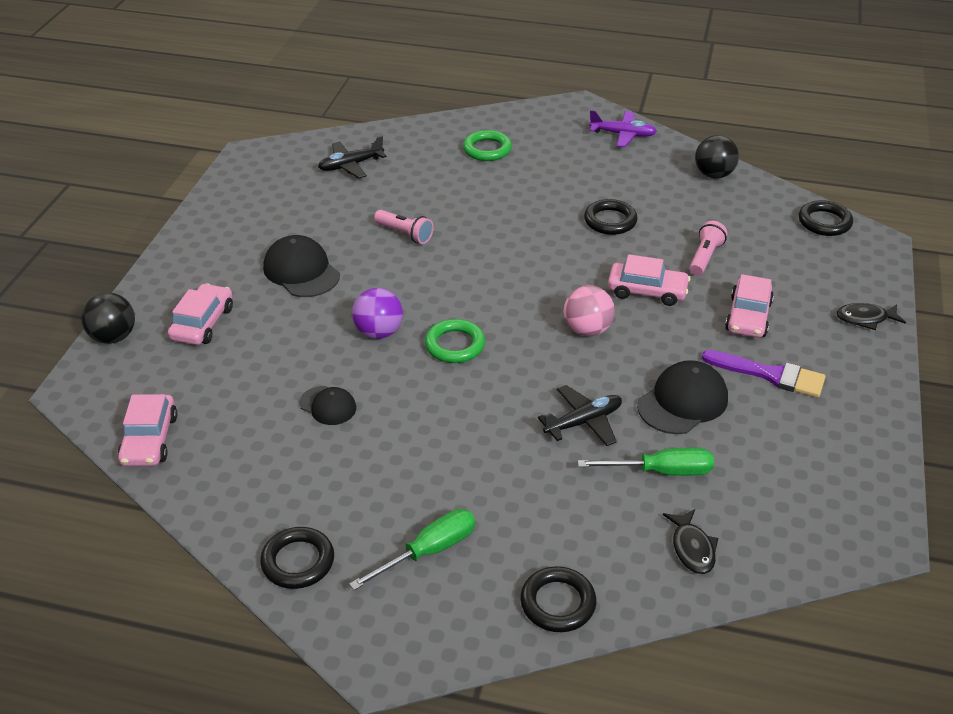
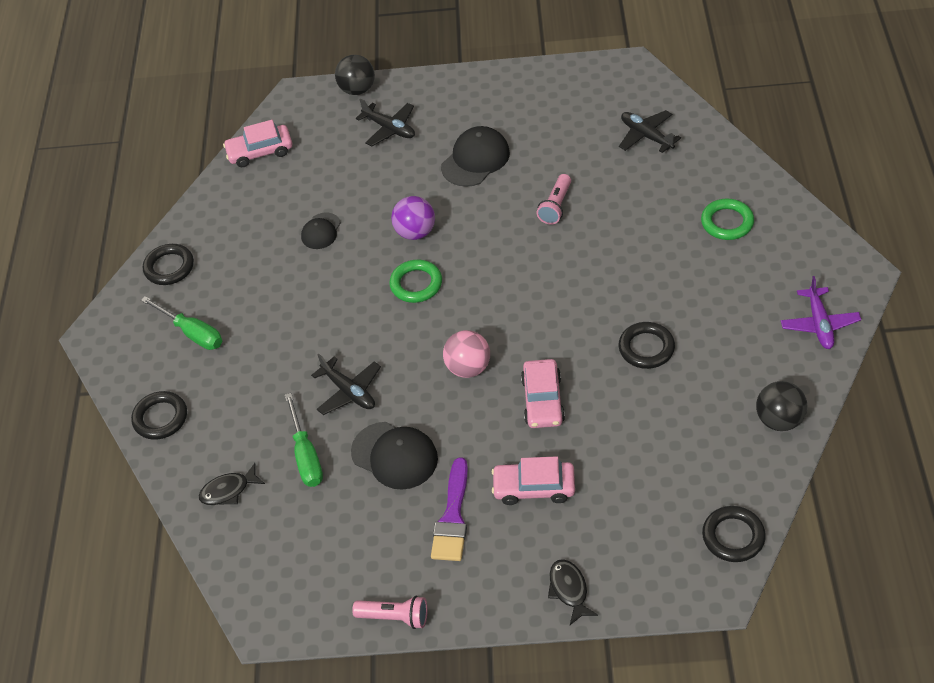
camera: 80 degrees right, 10 degrees up
pink car [168,283,233,345] -> black plane [356,99,415,146]
pink flashlight [689,221,727,276] -> pink flashlight moved to [352,596,427,629]

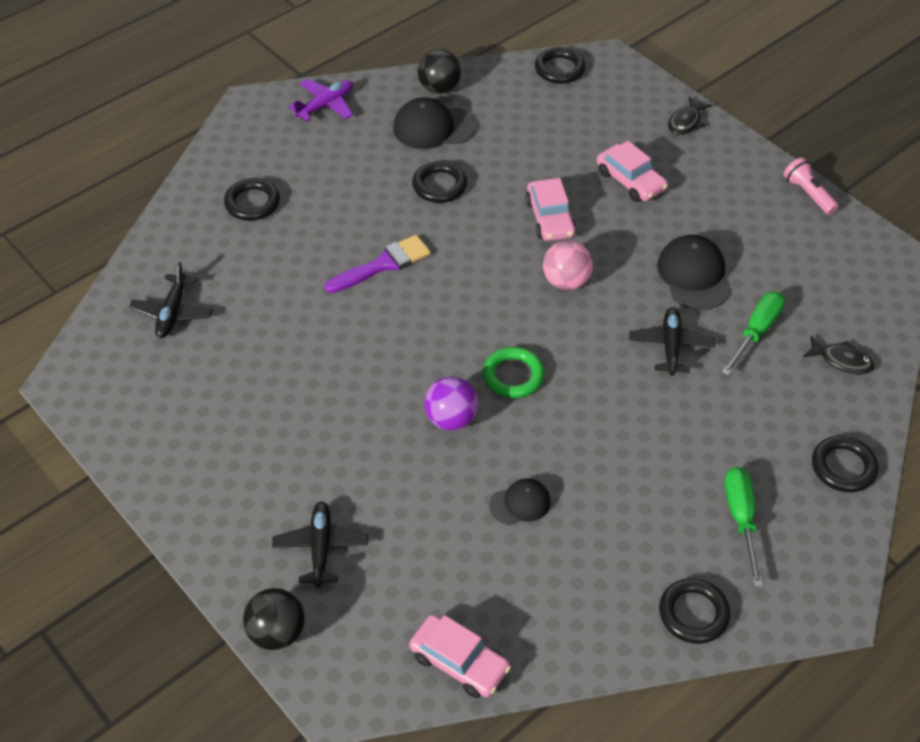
camera: 135 degrees left, 0 degrees up
purple brush [431,457,468,561] -> purple brush moved to [325,235,431,293]
black cap [441,126,510,187] -> black cap moved to [393,98,476,149]
pink car [521,359,565,428] -> pink car turned 120 degrees clockwise [526,178,577,241]
pink flashlight [536,174,571,225] -> none
green ring [701,199,754,240] -> black ring [224,178,280,221]

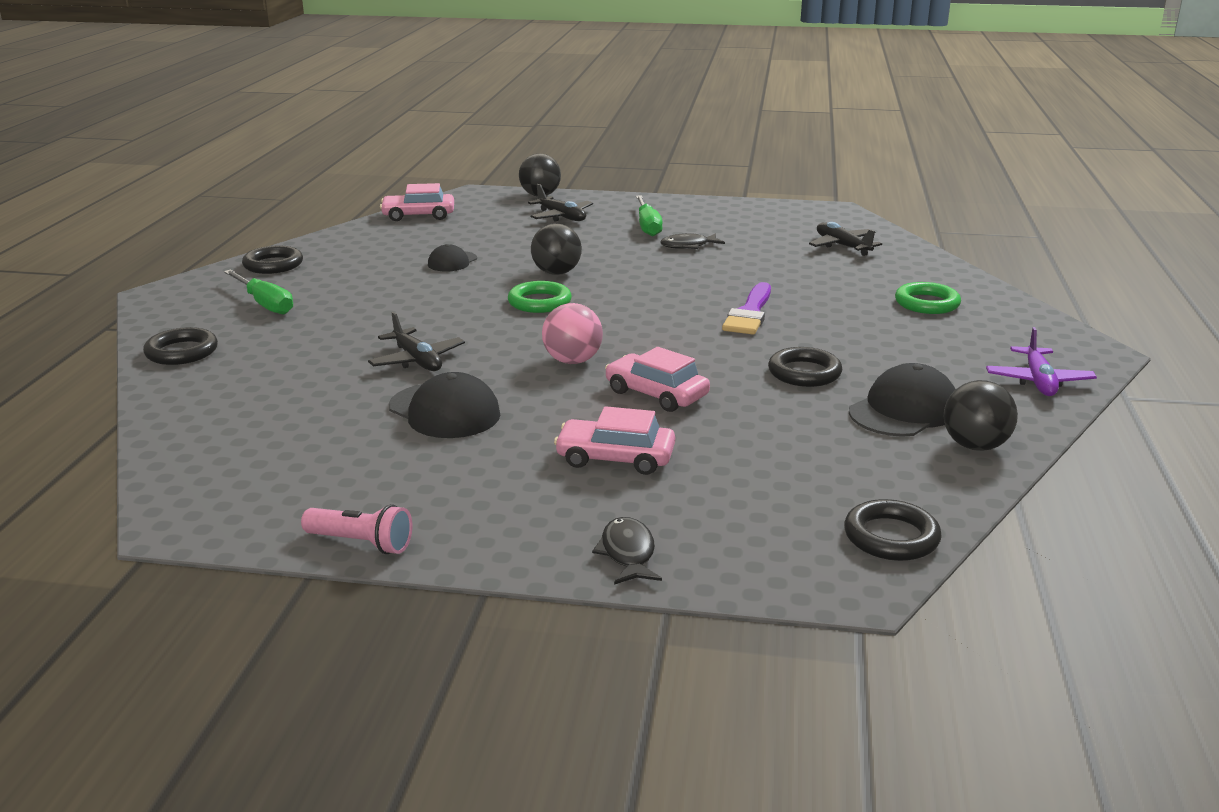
camera: 140 degrees right, 25 degrees down
black ring [224,178,280,221] -> green ring [895,282,961,314]
purple ball [424,376,479,431] -> black ball [531,223,582,275]
green screwdriver [722,292,785,376] -> green screwdriver moved to [636,195,663,236]
black fish [803,336,874,374] -> black fish moved to [660,233,725,249]

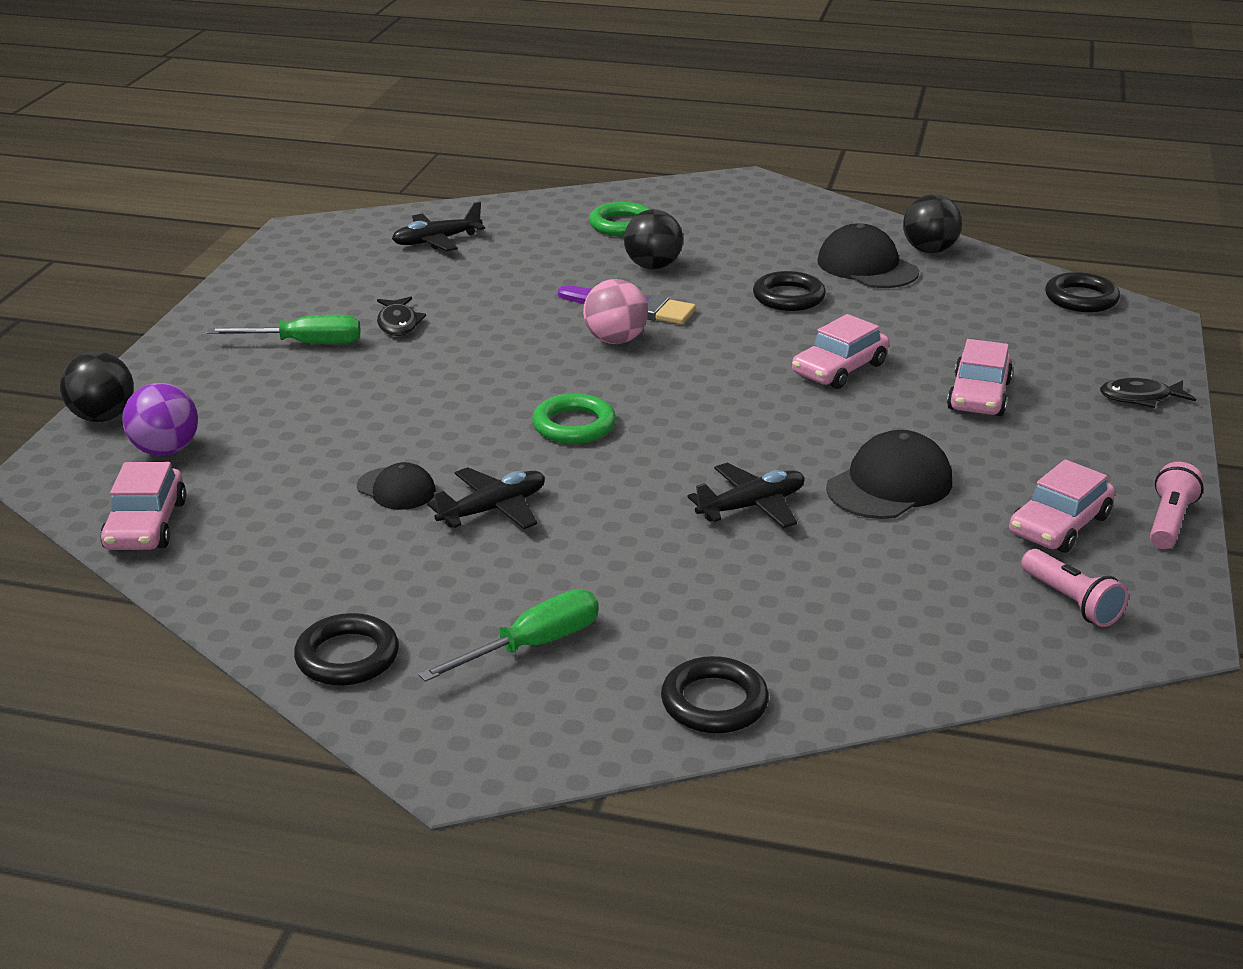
camera: 85 degrees left, 5 degrees up
black plane [528,184,593,222] -> black plane moved to [427,467,545,529]
black ball [531,223,582,275] -> black ball moved to [624,209,683,269]
pink ball [542,303,603,364] -> pink ball moved to [583,279,648,344]
purple plane [986,327,1097,396] -> none
none -> purple ball [122,383,198,456]
none -> pink car [1009,459,1115,553]
none -> pink flashlight [1021,549,1129,627]

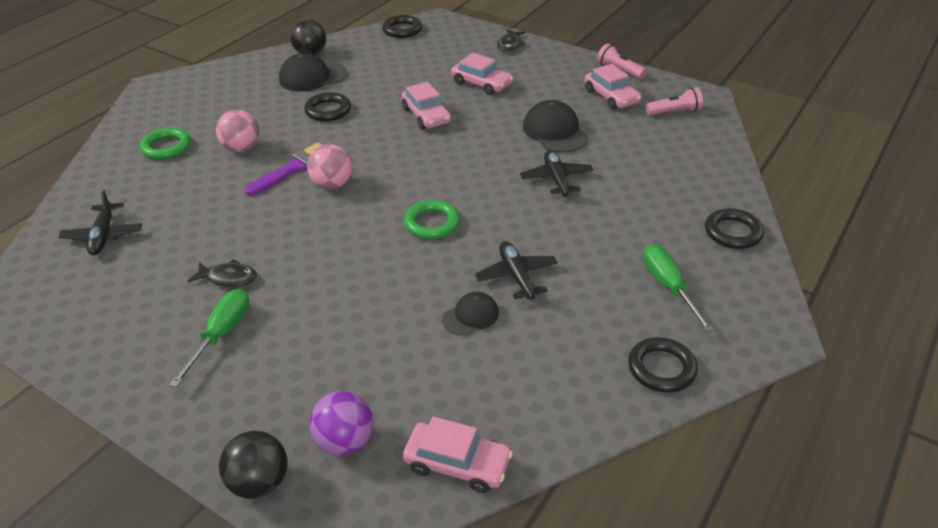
camera: 70 degrees left, 10 degrees up
black ball [624,209,683,269] -> pink ball [216,110,260,152]

